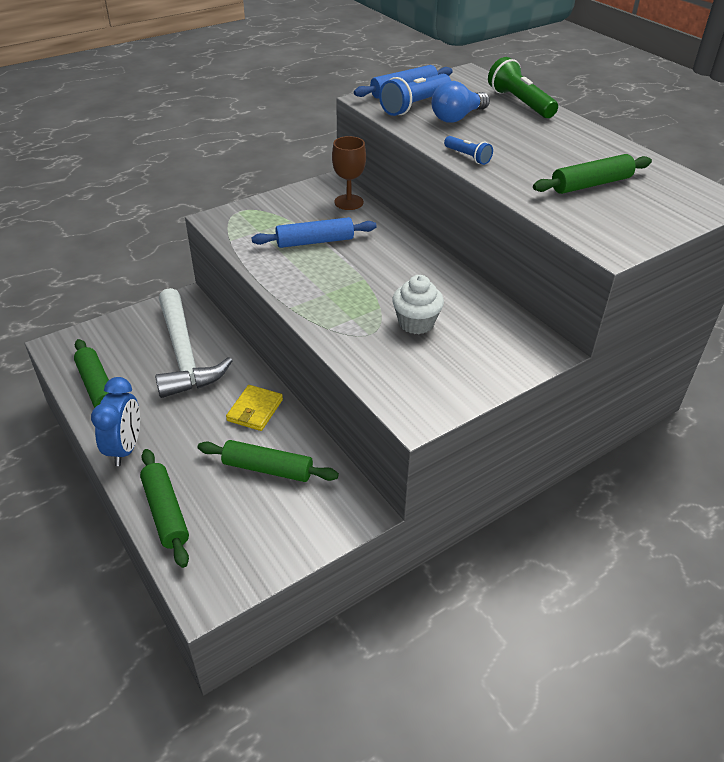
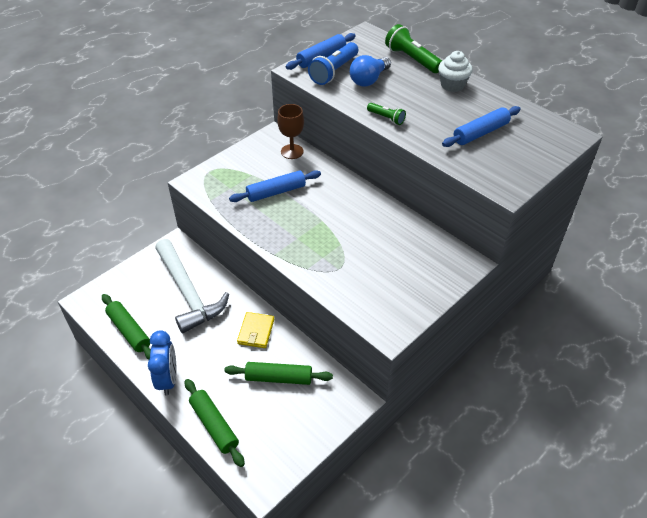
camera: 10 degrees left, 5 degrees up
white cupcake [392,275,444,334] -> white cupcake moved to [438,51,473,92]
blue flashlight [444,136,493,165] -> green flashlight [367,103,406,125]
green rolling pin [533,154,652,194] -> blue rolling pin [442,106,521,147]

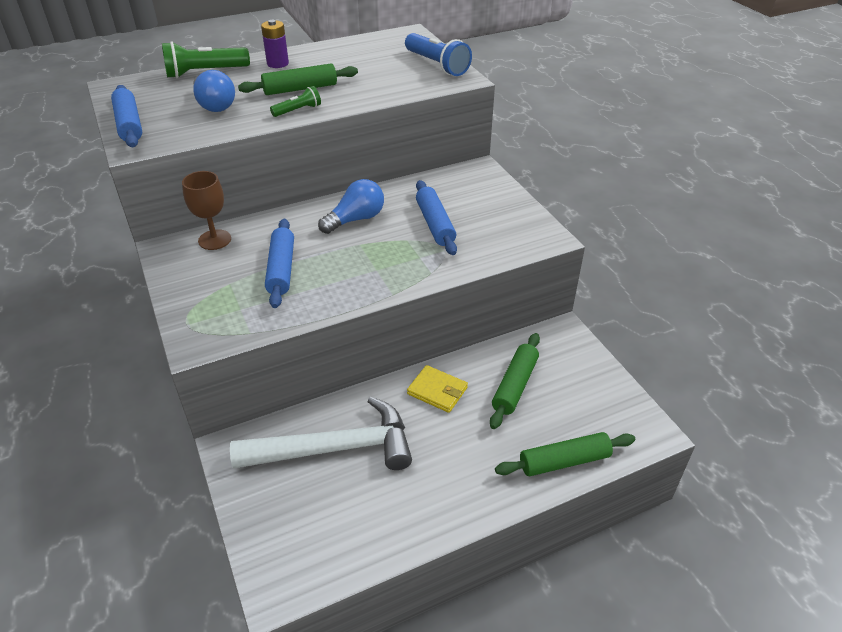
camera: 70 degrees left, 5 degrees down
green rolling pin [102,294,151,360] -> green rolling pin moved to [238,64,358,95]
blue clock [148,330,176,395] -> none
blue flashlight [308,42,358,85] -> blue flashlight moved to [405,33,472,76]
white cupcake [438,51,473,92] -> purple battery [261,20,289,68]
blue rolling pin [442,106,521,147] -> blue rolling pin moved to [416,180,457,255]
none -> blue light bulb [318,179,384,234]

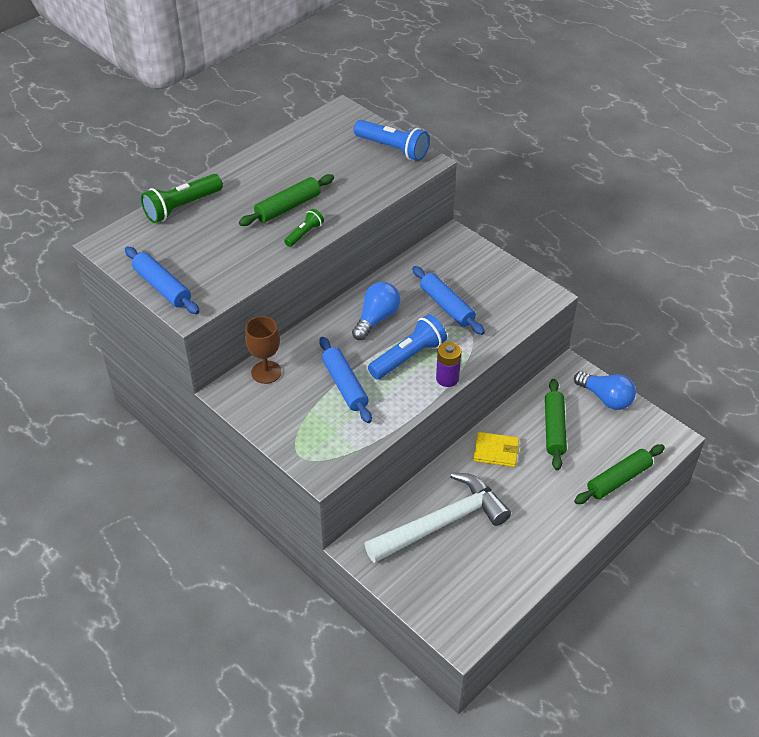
camera: 20 degrees left, 5 degrees up
blue light bulb [193,70,235,112] -> blue light bulb moved to [574,371,636,410]
purple battery [261,20,289,68] -> purple battery moved to [436,342,461,387]
none -> blue flashlight [368,314,447,379]

